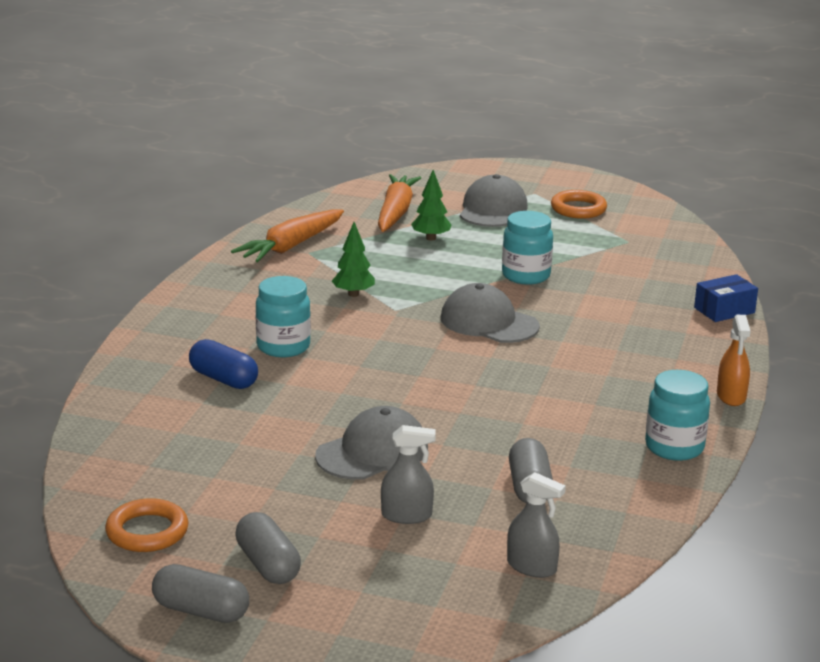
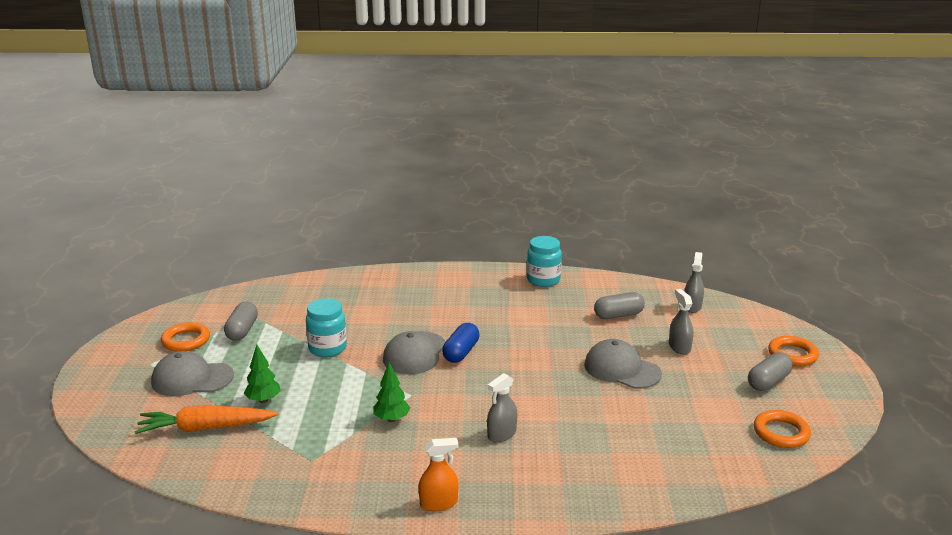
camera: 105 degrees left, 0 degrees up
grey capsule [152,564,249,623] -> grey capsule moved to [224,302,258,341]
blue capsule [189,339,258,389] -> blue capsule moved to [442,323,479,363]
orange carrot [231,209,344,262] -> none
turquoise jar [256,276,311,357] -> grey spray bottle [487,373,517,442]
blue box [694,274,758,322] -> none
orange spray bottle [717,315,750,406] -> orange spray bottle moved to [419,438,458,511]
none -> orange ring [768,336,819,366]

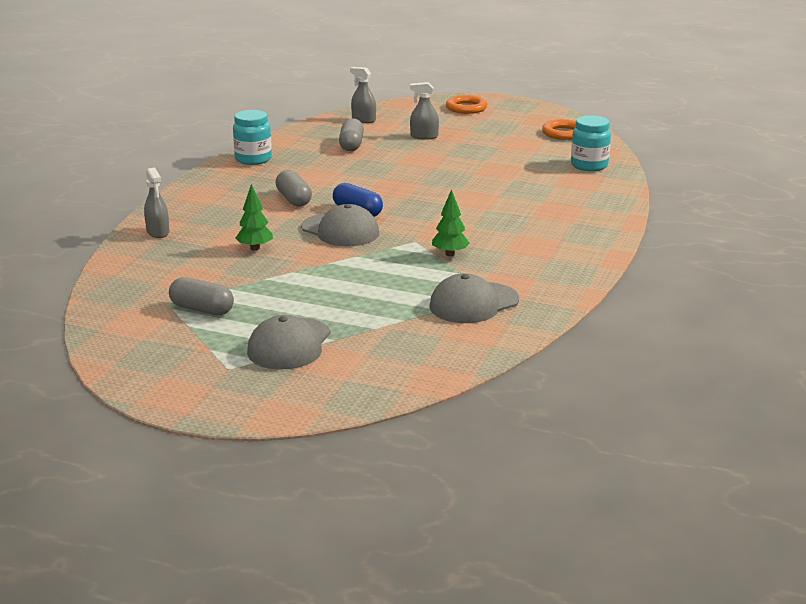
camera: 70 degrees left, 0 degrees up
orange carrot [135,405,278,434] -> none
orange ring [161,322,210,352] -> none
green tree [244,344,281,403] -> green tree moved to [236,184,273,251]
turquoise jar [306,298,347,357] -> turquoise jar moved to [571,115,611,171]
orange spray bottle [419,438,458,511] -> none
grey spray bottle [487,373,517,442] -> grey spray bottle moved to [144,168,169,238]
grey cap [584,339,662,389] -> grey cap moved to [429,273,519,323]
grey capsule [748,352,793,391] -> grey capsule moved to [276,170,312,207]

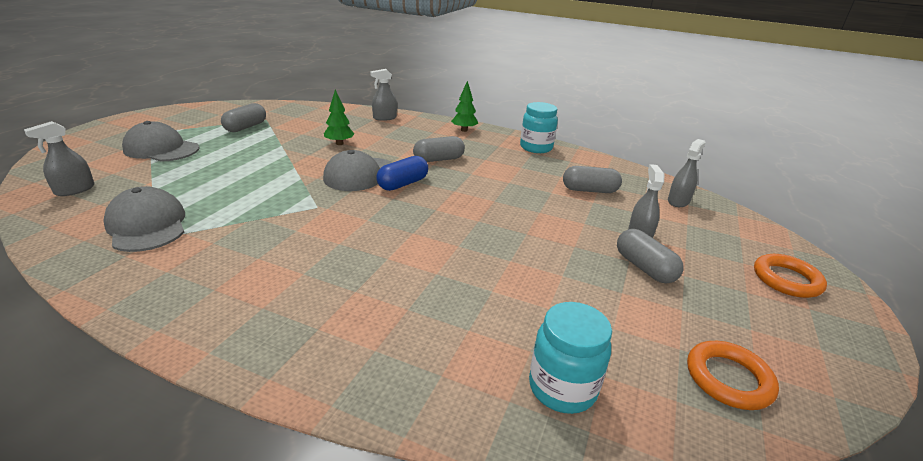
camera: 90 degrees right, 5 degrees up
green tree [432,189,470,256] -> green tree moved to [451,80,478,132]
none -> grey spray bottle [24,121,95,196]
none -> grey capsule [617,229,684,284]

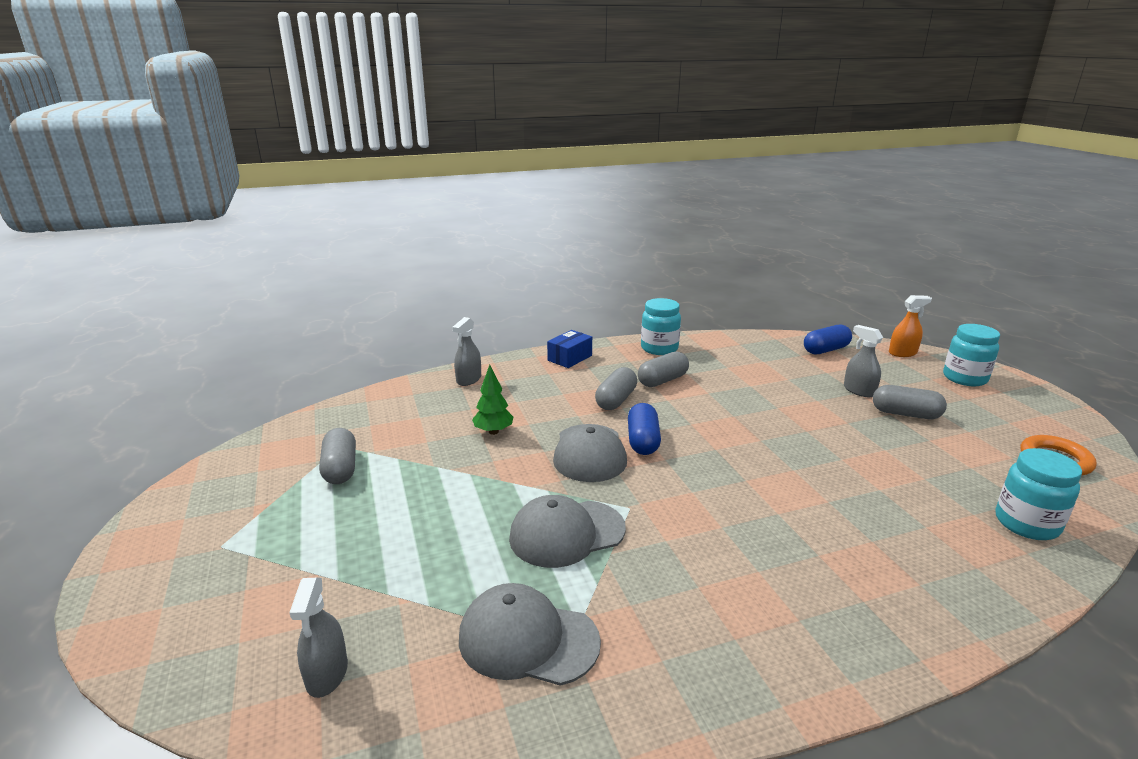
camera: 40 degrees left, 5 degrees down
grey cap [122,121,200,162] -> grey cap moved to [509,495,626,568]
green tree [451,80,478,132] -> blue box [547,330,592,368]
grey capsule [563,166,622,193] -> grey capsule moved to [638,351,689,387]
grey spray bottle [668,139,706,207] -> blue capsule [804,324,852,354]
orange ring [754,254,827,298] -> turquoise jar [943,324,1000,386]
none -> orange spray bottle [889,295,932,357]

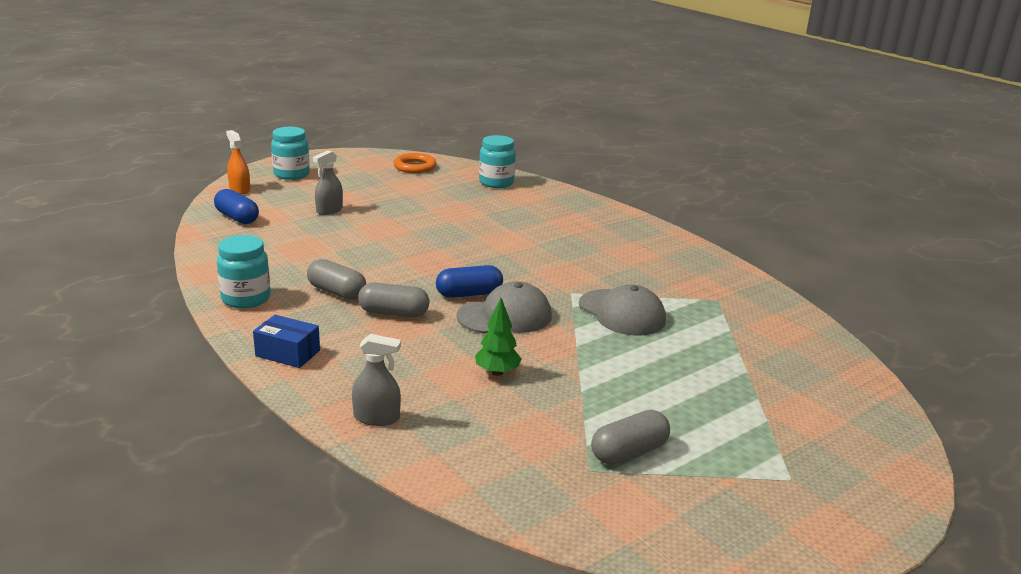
camera: 110 degrees left, 0 degrees up
grey spray bottle [289,578,348,698] -> none
grey cap [459,583,601,686] -> none
grey capsule [873,385,947,419] -> none

